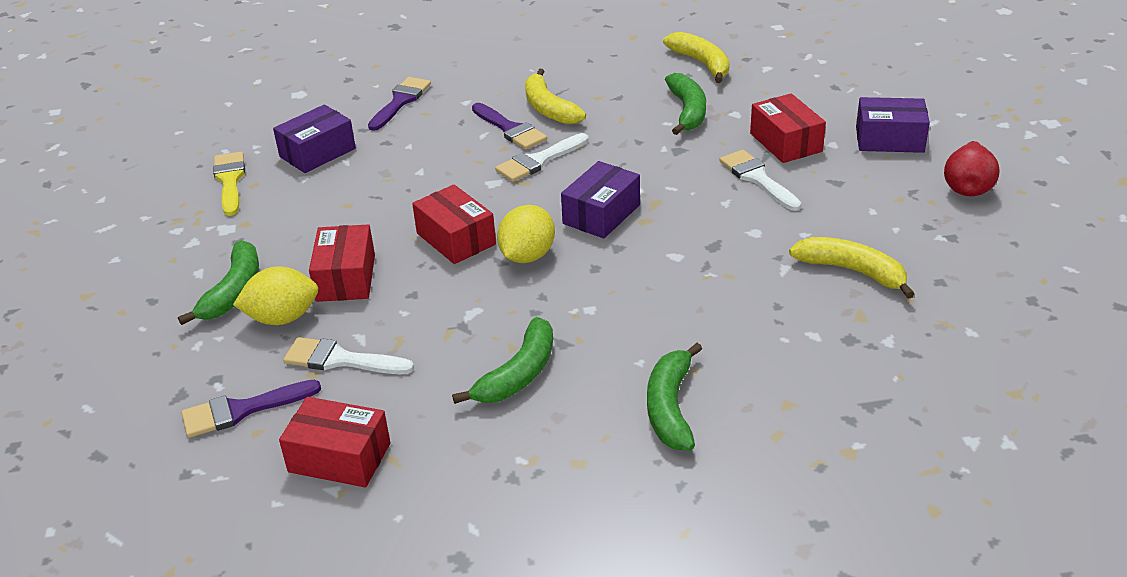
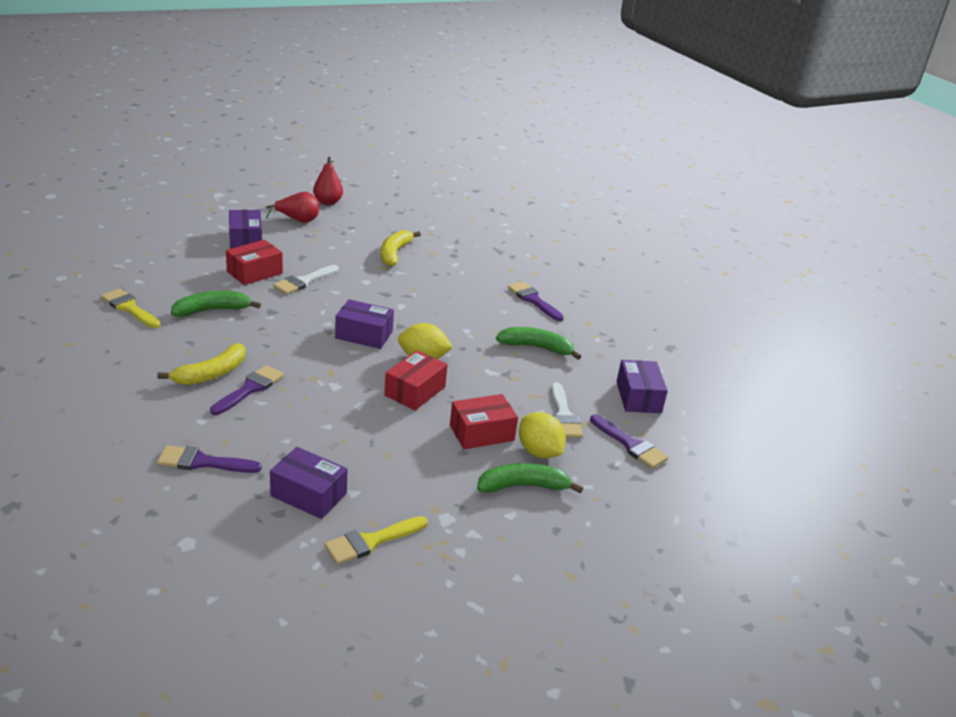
camera: 115 degrees left, 5 degrees down
red box [279,397,390,488] -> purple box [616,360,668,413]
white brush [495,133,588,182] -> none
green banana [647,343,702,450] -> purple brush [508,281,564,321]
yellow banana [663,32,730,83] -> yellow brush [101,288,160,328]
none -> red pear [313,157,343,205]

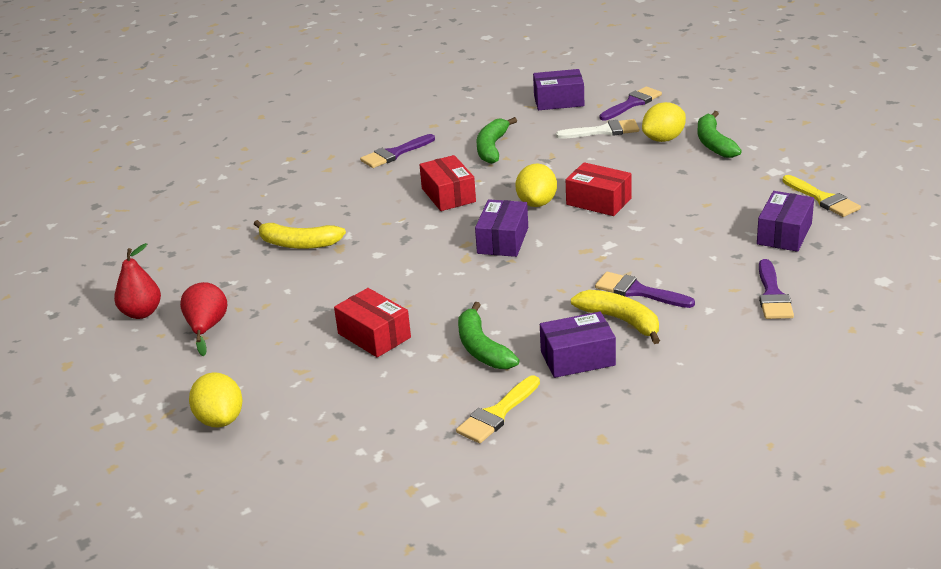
camera: 85 degrees left, 0 degrees up
purple box [229,210,262,249] -> purple box moved to [540,312,616,378]
white brush [273,265,339,295] -> none
red box [450,394,518,449] -> red box moved to [419,155,476,211]
none -> yellow lemon [189,372,243,427]

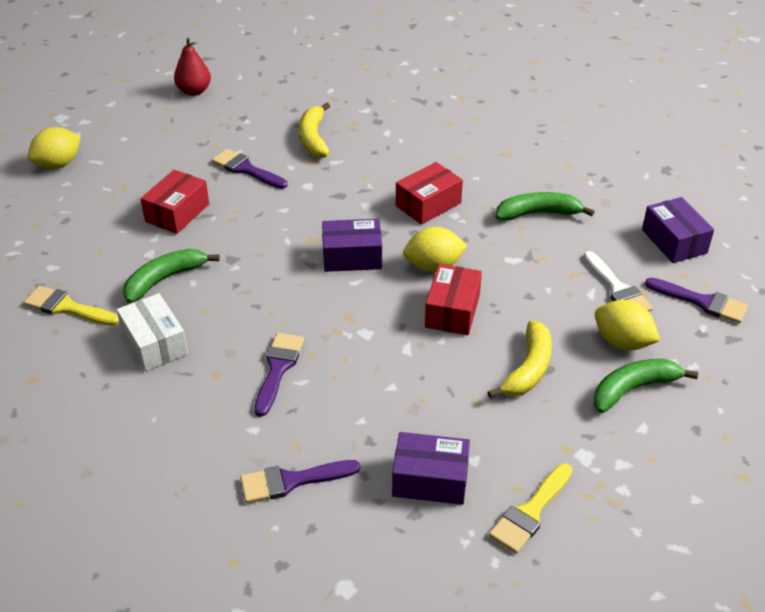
camera: 70 degrees right, 10 degrees up
red pear [180,282,227,356] -> none
purple brush [360,134,435,168] -> purple brush moved to [212,149,287,189]
purple box [540,312,616,378] -> white box [117,293,188,372]
yellow banana [571,290,660,344] -> yellow banana moved to [487,320,552,398]

